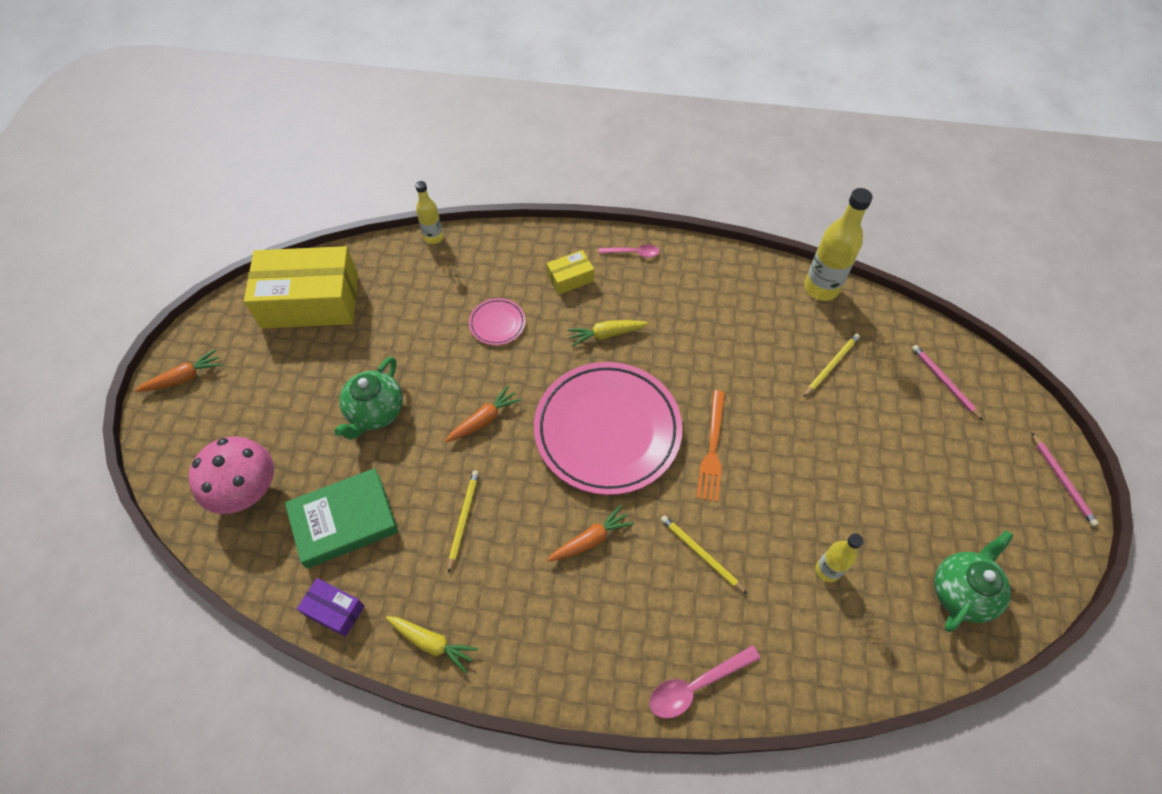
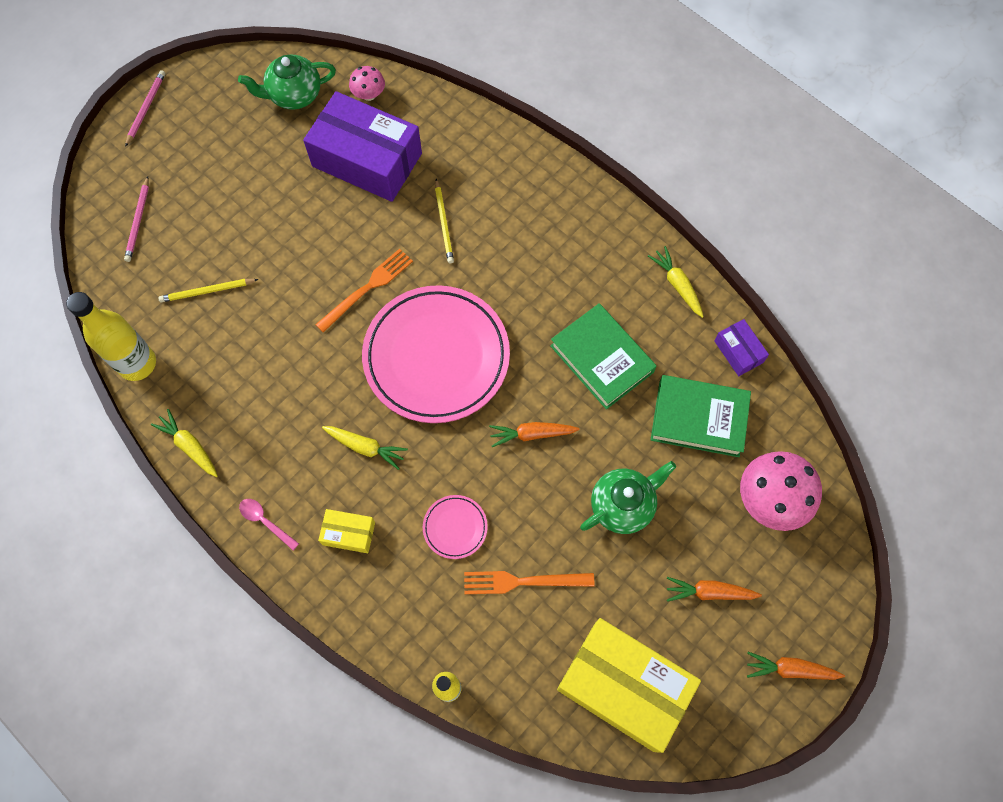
camera: 145 degrees left, 10 degrees up
yellow pencil [448,470,479,574] -> green book [550,303,656,409]
orange carrot [547,505,634,562] -> orange carrot moved to [667,577,762,602]
pink spoon [649,645,760,719] -> none
yellow bottle [816,533,863,582] -> purple box [303,91,422,202]
none -> yellow carrot [151,409,218,477]
none -> pink mushroom [349,66,385,101]
none -> orange fork [464,571,594,594]

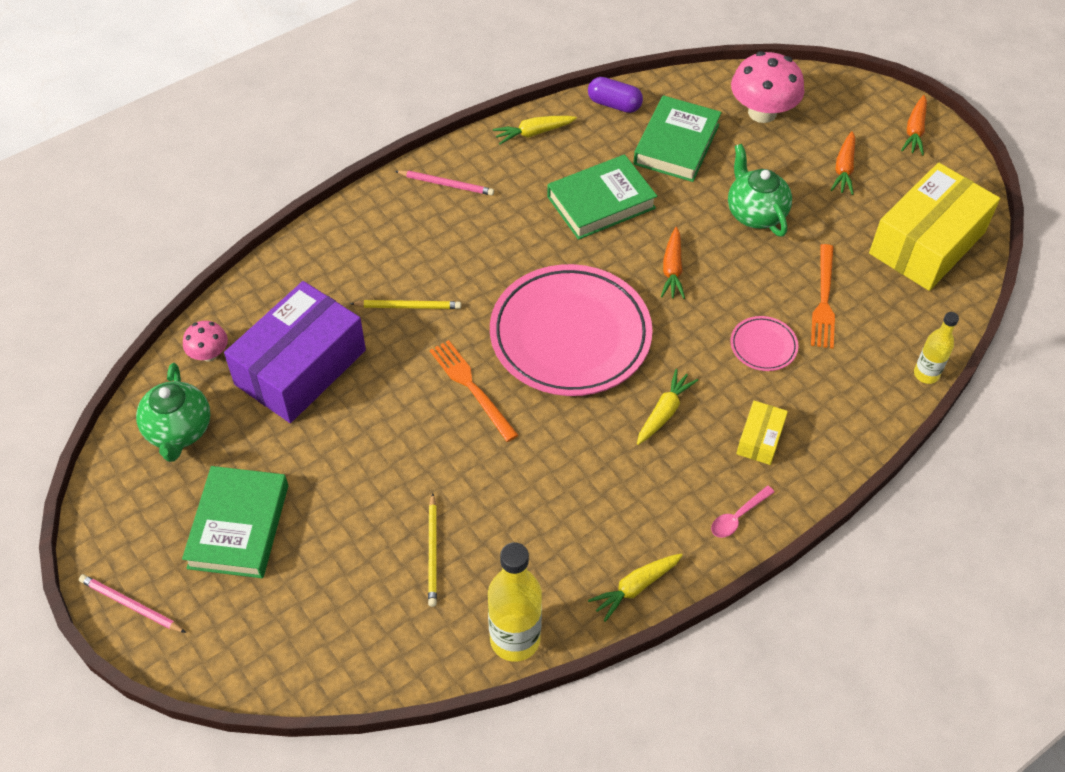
camera: 80 degrees left, 15 degrees down
pink pencil [124,176,149,262] -> pink pencil moved to [395,170,494,195]
purple box [714,319,769,376] -> purple capsule [588,77,643,113]
none -> green book [182,466,288,578]

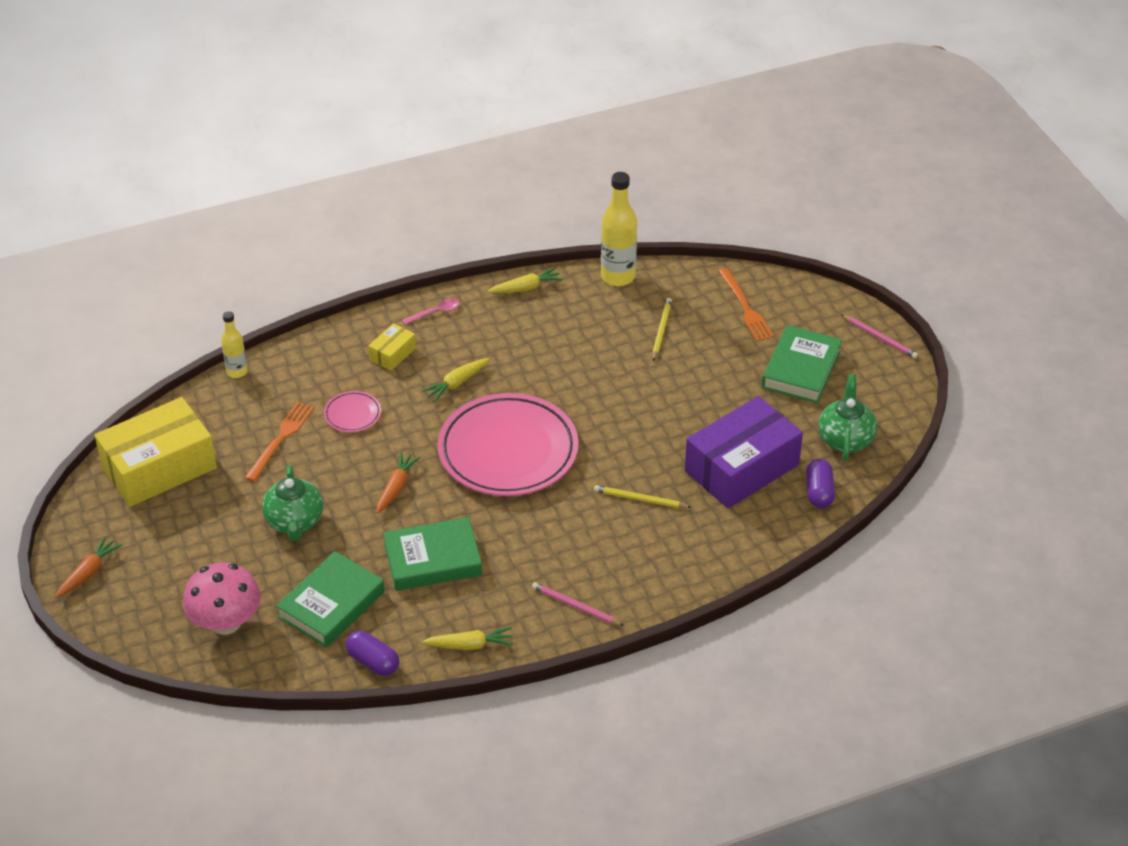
camera: 165 degrees left, 10 degrees down
pink mushroom [183,321,228,361] -> purple capsule [806,459,835,508]
orange fork [430,340,518,442] -> orange fork moved to [718,268,774,342]
orange carrot [830,131,855,195] -> none

